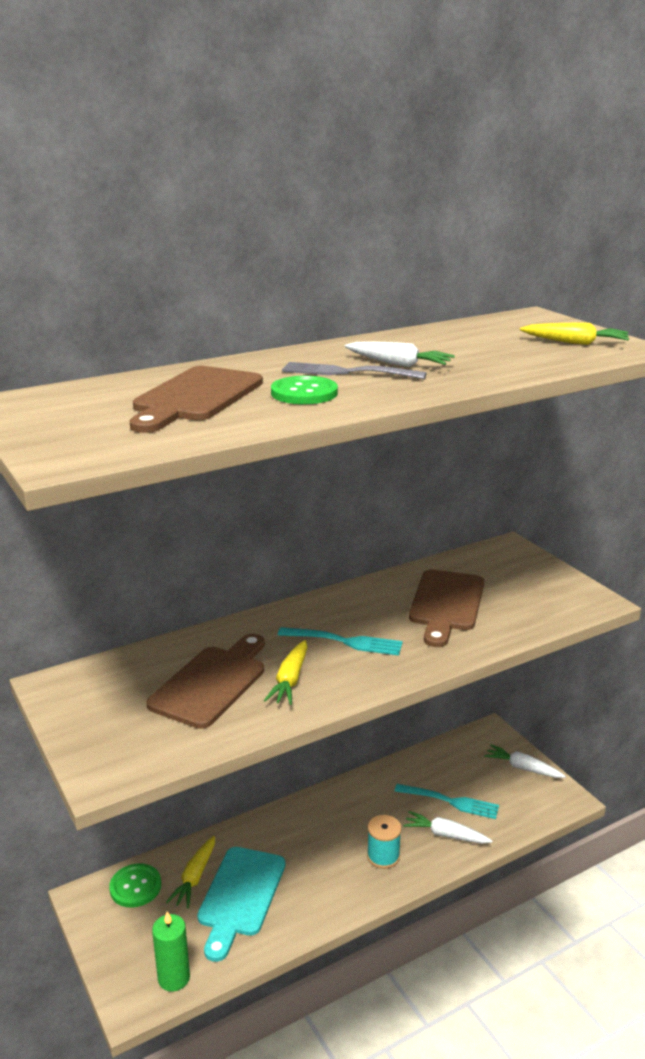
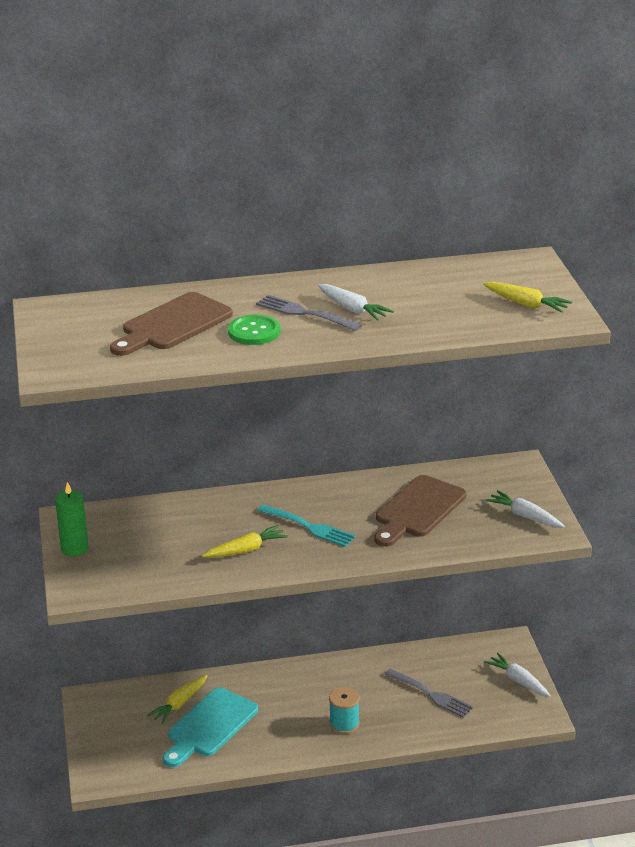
camera: 20 degrees right, 5 degrees up
green button [109,863,161,908] -> none
brown cutting board [146,634,265,729] -> none
green candle [152,911,190,992] -> green candle moved to [55,482,88,557]
yellow carrot [264,640,308,705] -> yellow carrot turned 150 degrees counterclockwise [202,525,288,558]
turquoise fork [395,784,499,819] -> grey fork [384,669,474,718]
white carrot [403,811,492,844] -> white carrot moved to [485,490,565,528]

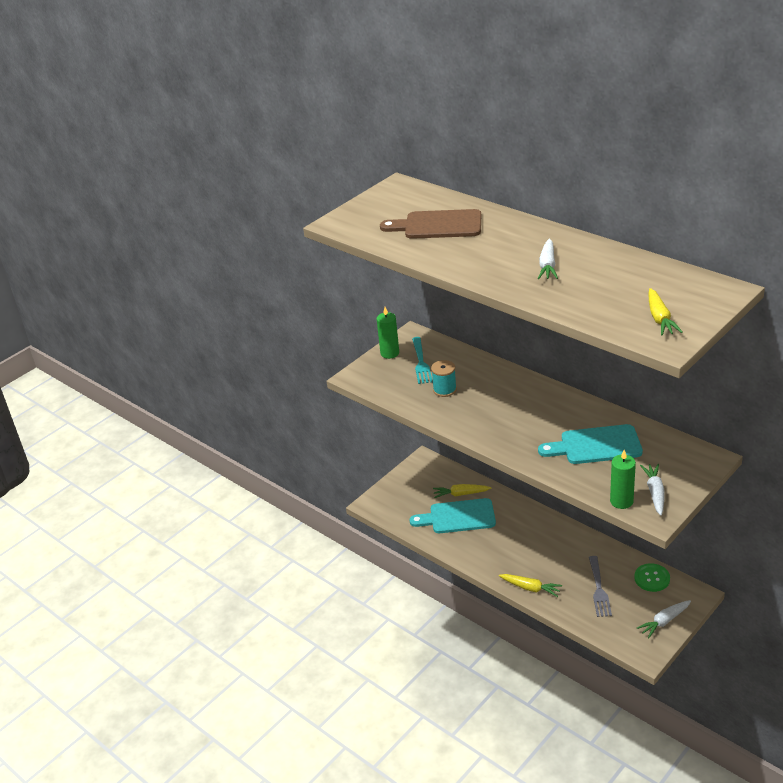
camera: 55 degrees right, 5 degrees up
yellow carrot [202,525,288,558] -> yellow carrot moved to [499,574,562,597]
green button [228,315,280,345] -> green button moved to [634,563,670,592]
grey fork [256,295,362,331] -> none
turquoise fork [257,505,356,547] -> turquoise fork moved to [412,337,433,384]
turquoise spool [329,687,360,734] -> turquoise spool moved to [431,360,457,397]
brown cutting board [374,475,466,547] -> turquoise cutting board [538,424,643,464]
white carrot [485,653,551,697] -> white carrot turned 135 degrees counterclockwise [637,600,691,638]
none -> green candle [610,450,636,509]

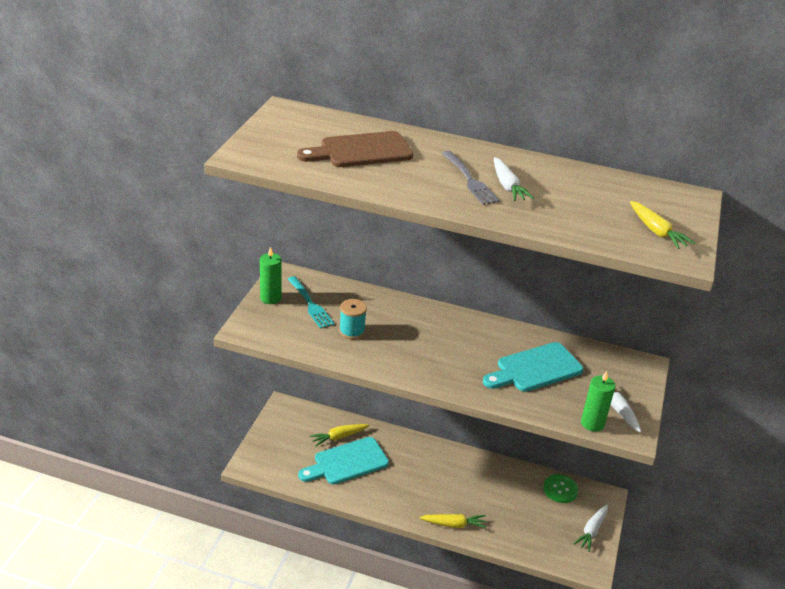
camera: 30 degrees left, 0 degrees up
grey fork [589,556,612,617] -> grey fork moved to [442,151,500,205]

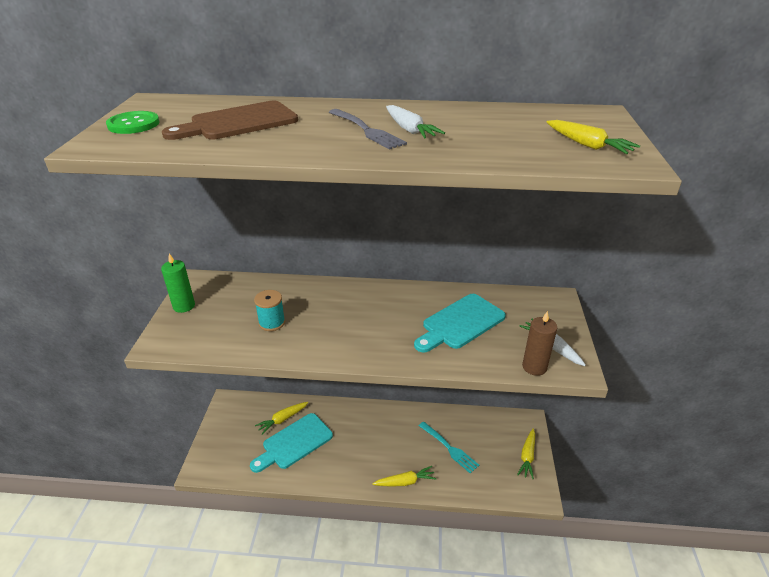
camera: 10 degrees left, 0 degrees up
turquoise fork [288,276,335,329] -> turquoise fork moved to [419,421,479,474]
green button [543,474,578,503] -> green button moved to [106,111,159,134]
white carrot [574,504,608,552] -> yellow carrot [517,429,535,479]
green candle [581,371,616,432] -> brown candle [522,311,557,376]

